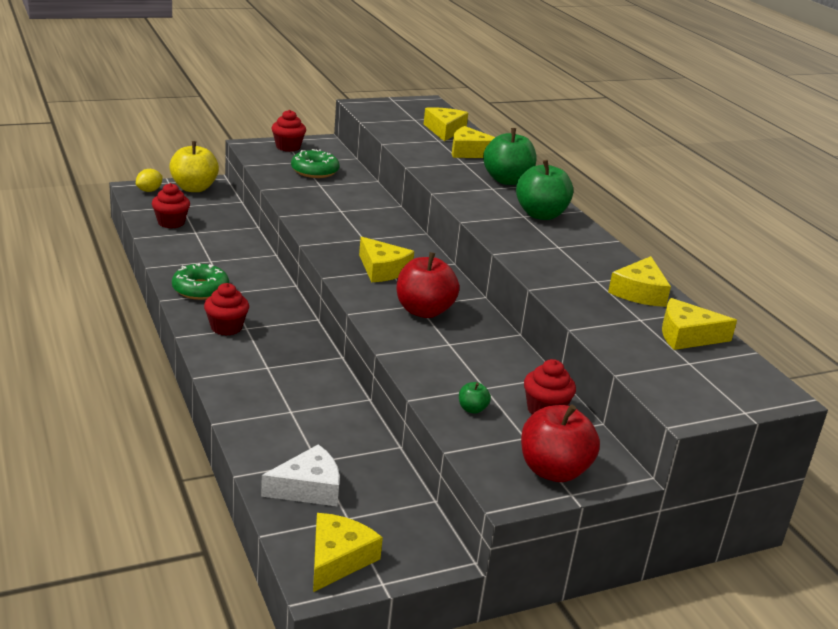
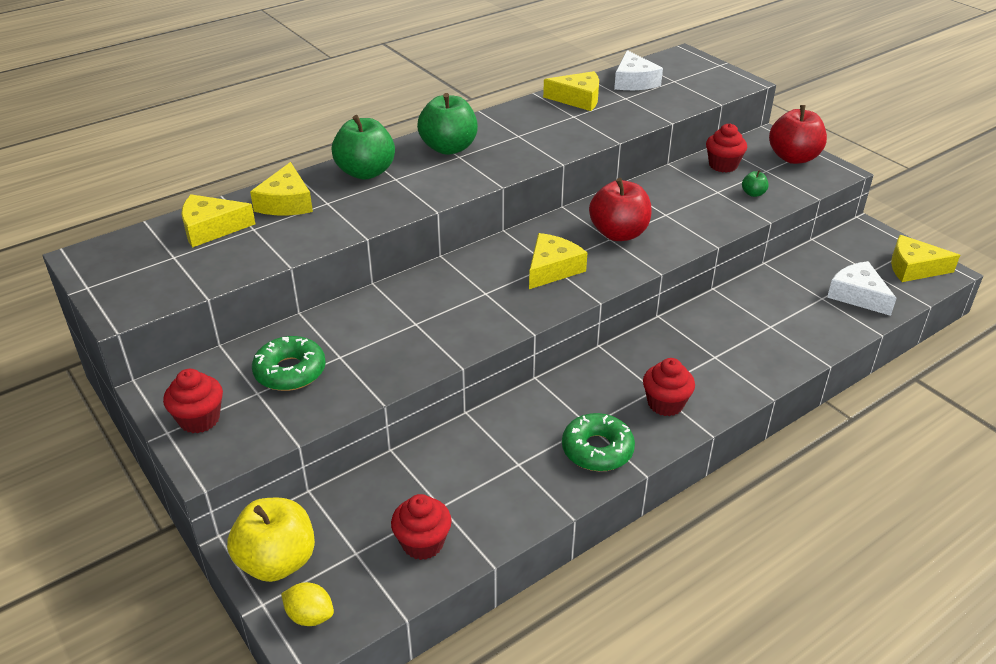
camera: 100 degrees left, 10 degrees up
yellow cheese [662,298,737,350] -> white cheese [614,50,663,90]

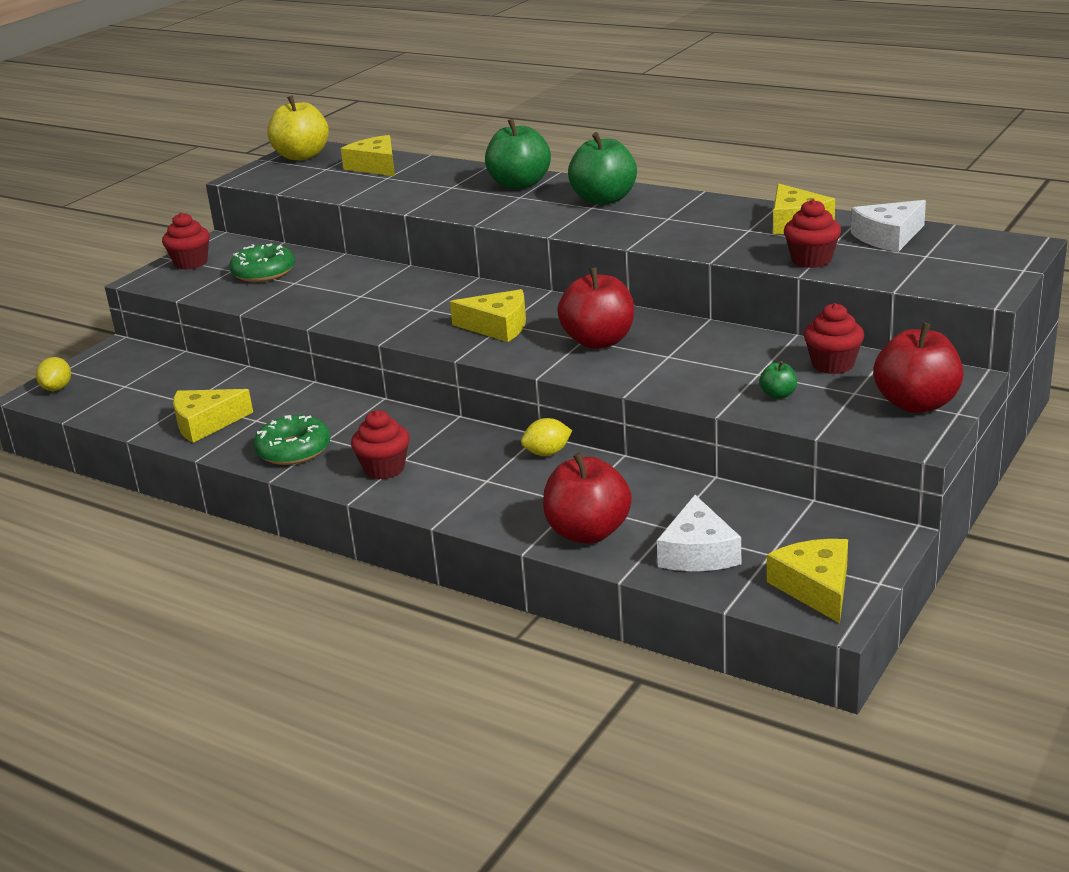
camera: 70 degrees right, 10 degrees down
yellow apple [227,498,315,582] -> yellow apple moved to [267,95,329,161]
yellow cheese [250,162,313,215] -> yellow cheese moved to [173,389,253,443]
red cupcake [391,494,452,560] -> red cupcake moved to [784,199,841,268]
white cheese [827,261,897,316] -> white cheese turned 150 degrees clockwise [657,495,741,571]
none -> yellow lemon [521,418,572,456]
none -> red apple [543,452,632,543]

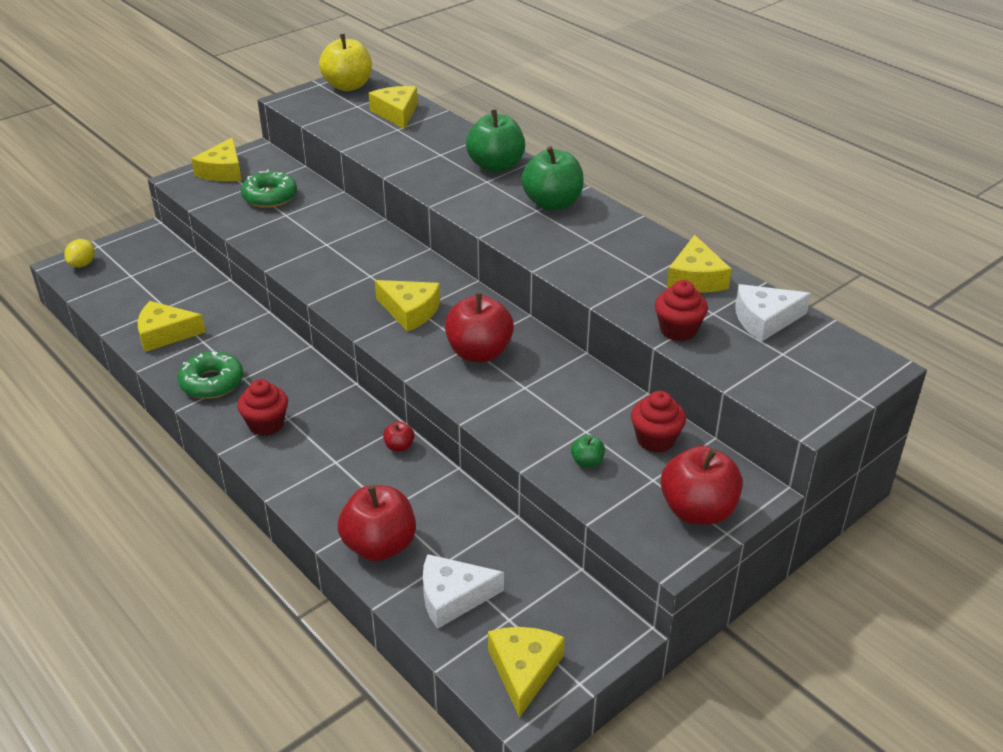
camera: 15 degrees right, 10 degrees up
red cupcake [162,212,210,270] -> yellow cheese [191,138,242,181]
yellow lemon [521,418,572,456] -> red apple [383,421,414,452]
white cheese [657,495,741,571] -> white cheese turned 60 degrees clockwise [423,554,504,629]

